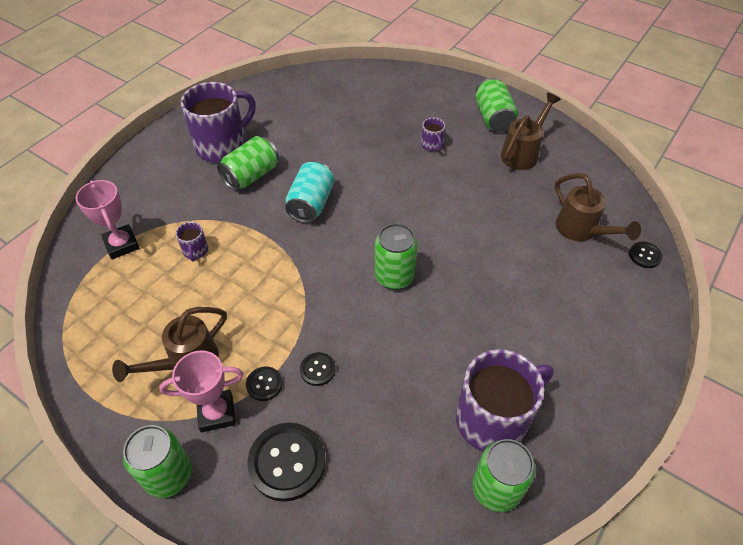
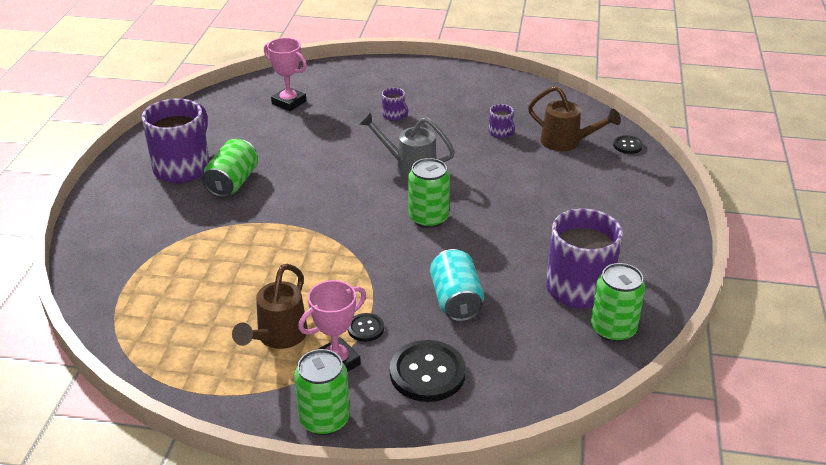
camera: 25 degrees left, 15 degrees down
pink trophy [75,180,140,259] -> pink trophy moved to [264,38,307,111]
purple mug [176,222,208,262] -> purple mug moved to [489,104,515,138]
turquoise can [285,161,334,223] -> turquoise can moved to [430,249,484,322]
black button [300,352,336,386] -> none
green can [475,78,518,132] -> none
brown watering can [501,92,561,170] -> none
none -> grey watering can [359,112,455,179]

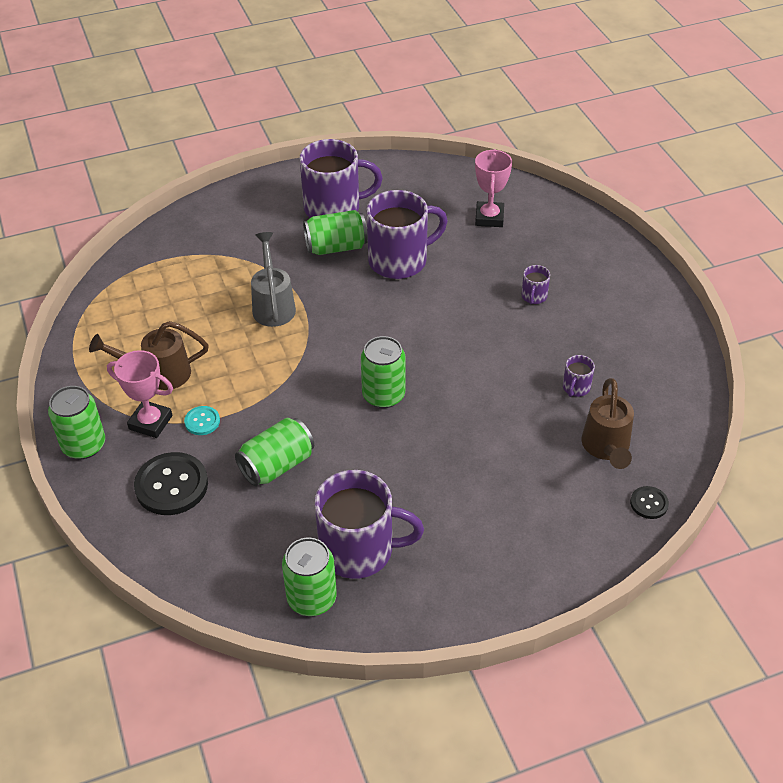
camera: 60 degrees right, 10 degrees up
black button [348,313,384,342] -> turquoise button [184,406,220,435]
grey watering can [359,112,455,179] -> grey watering can moved to [251,232,296,327]
turquoise can [430,249,484,322] -> green can [235,418,314,486]
none -> purple mug [367,190,448,279]

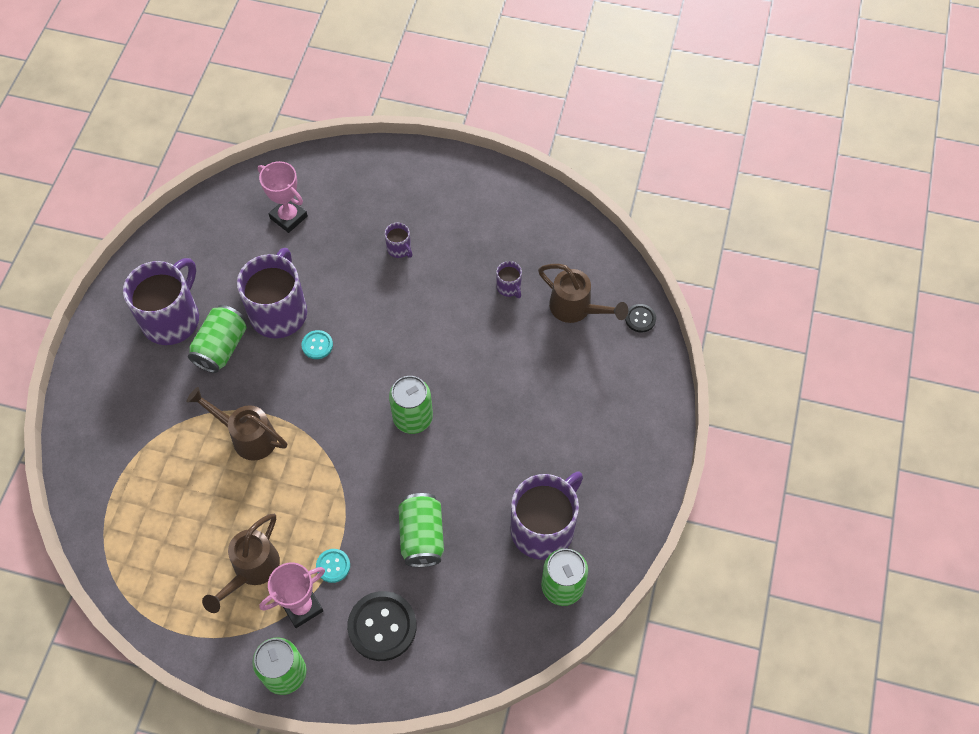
camera: 55 degrees left, 15 degrees up
grey watering can [251,232,296,327] -> brown watering can [186,387,287,461]
none -> turquoise button [301,330,333,359]

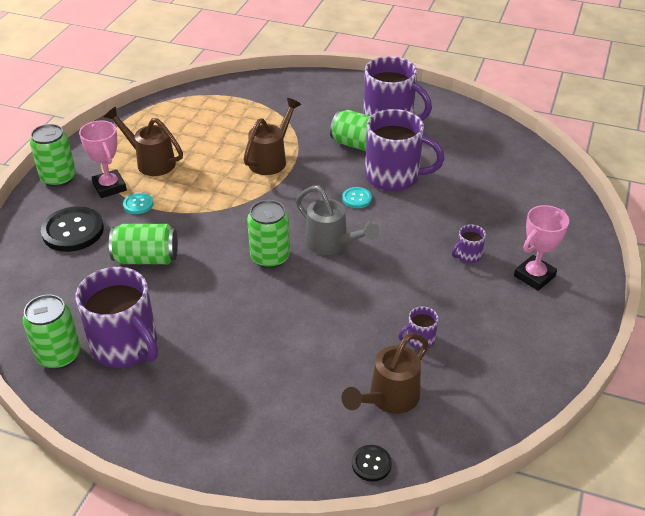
camera: 95 degrees right, 20 degrees down
pink trophy [258,161,308,233] -> pink trophy moved to [514,205,569,291]
none -> grey watering can [296,185,379,255]

